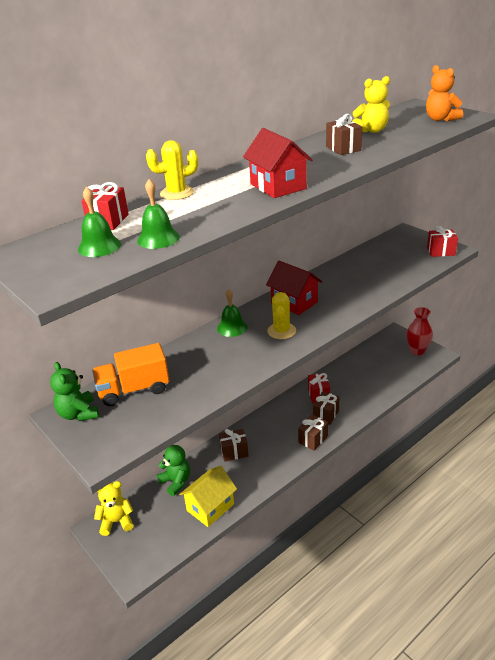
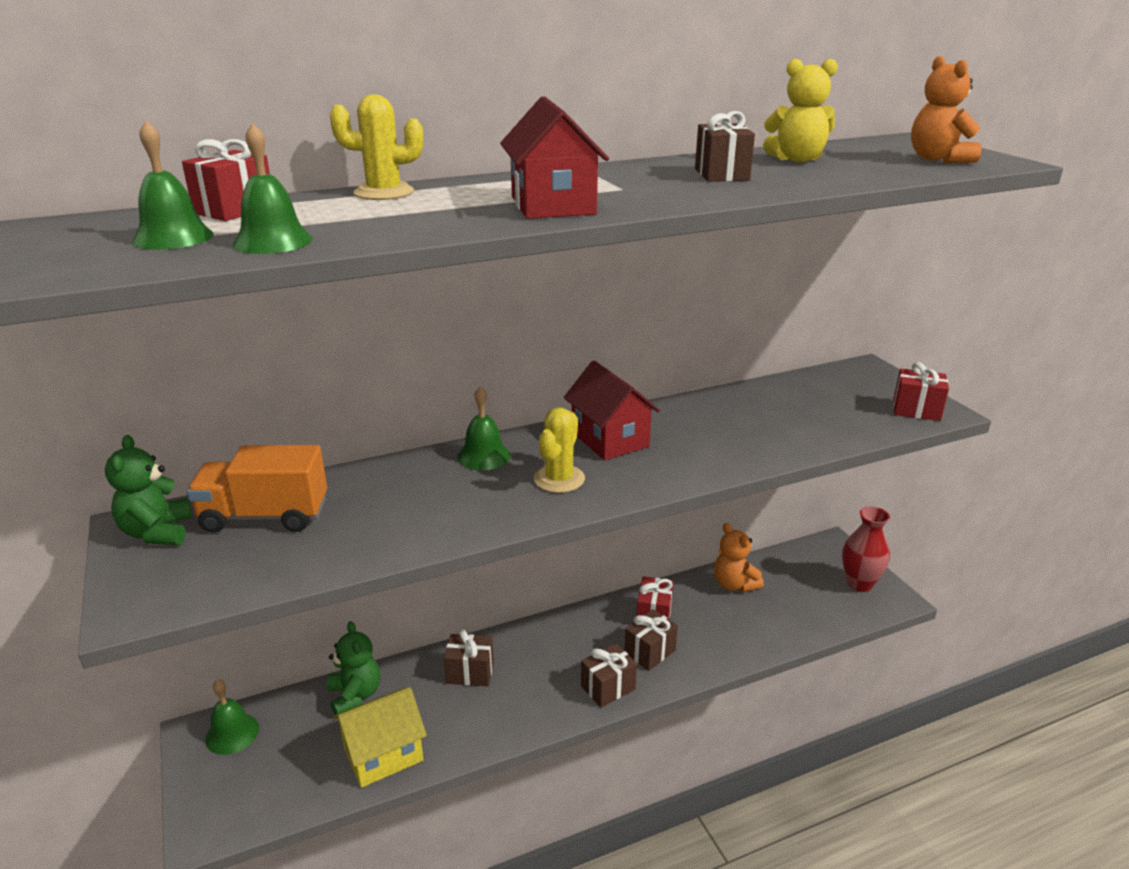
camera: 15 degrees right, 5 degrees down
yellow teddy bear [94,481,134,536] -> green bell [205,679,259,755]
none -> orange teddy bear [714,523,764,592]

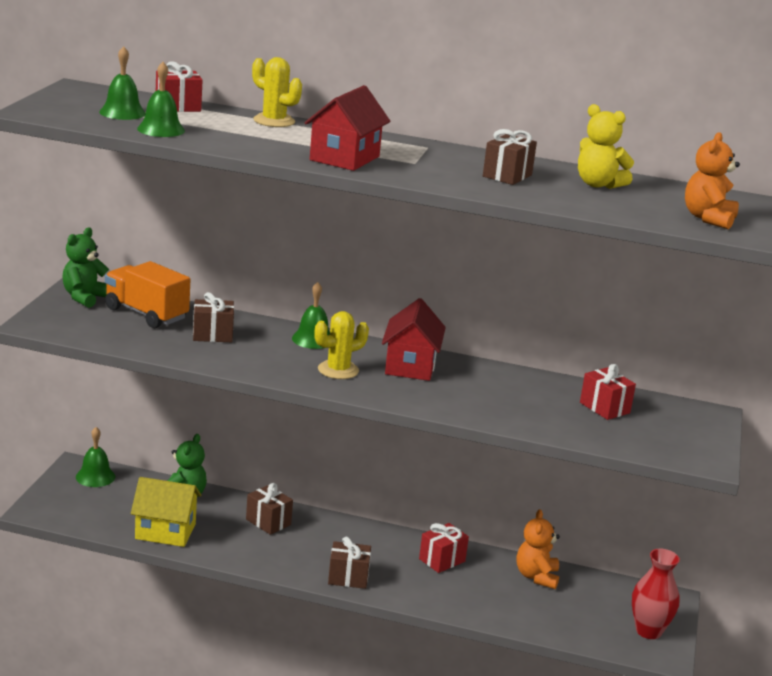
camera: 35 degrees right, 5 degrees down
brown gift [624,609,678,671] -> brown gift moved to [193,292,234,342]
red gift [893,362,949,421] -> red gift moved to [580,364,636,420]

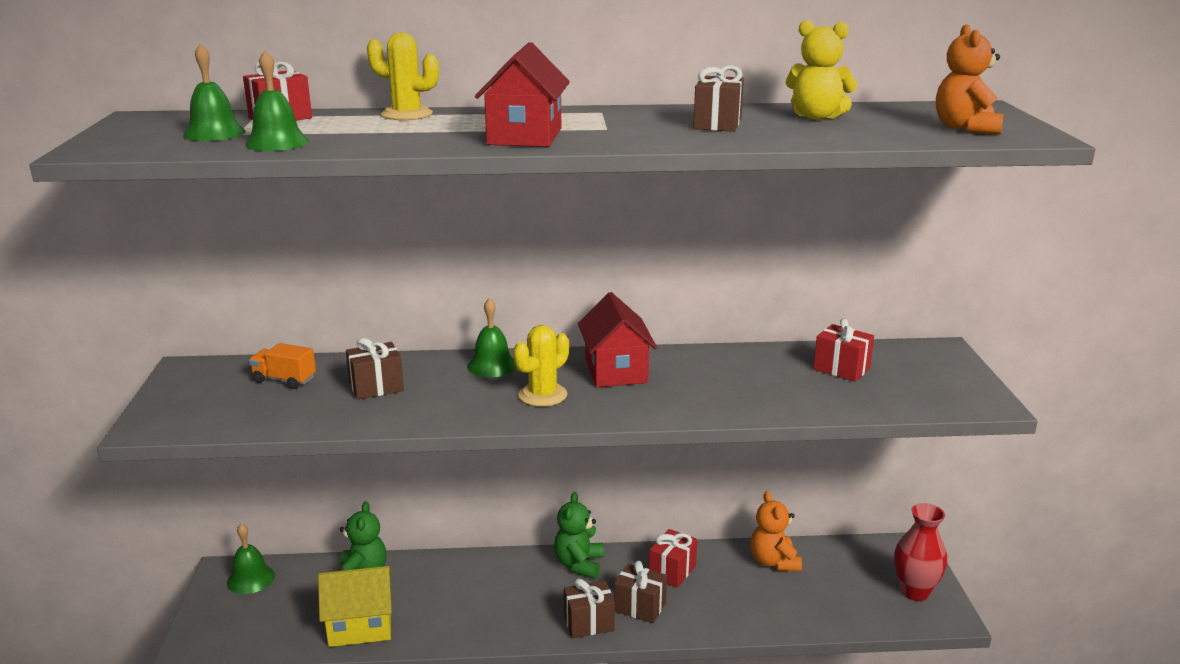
camera: 15 degrees left, 0 degrees up
green teddy bear [62,228,109,308] -> green teddy bear moved to [554,492,604,579]
orange truck [105,261,191,328] -> orange truck [249,343,316,389], size x0.58
brown gift [246,483,293,535] -> brown gift moved to [614,561,667,623]

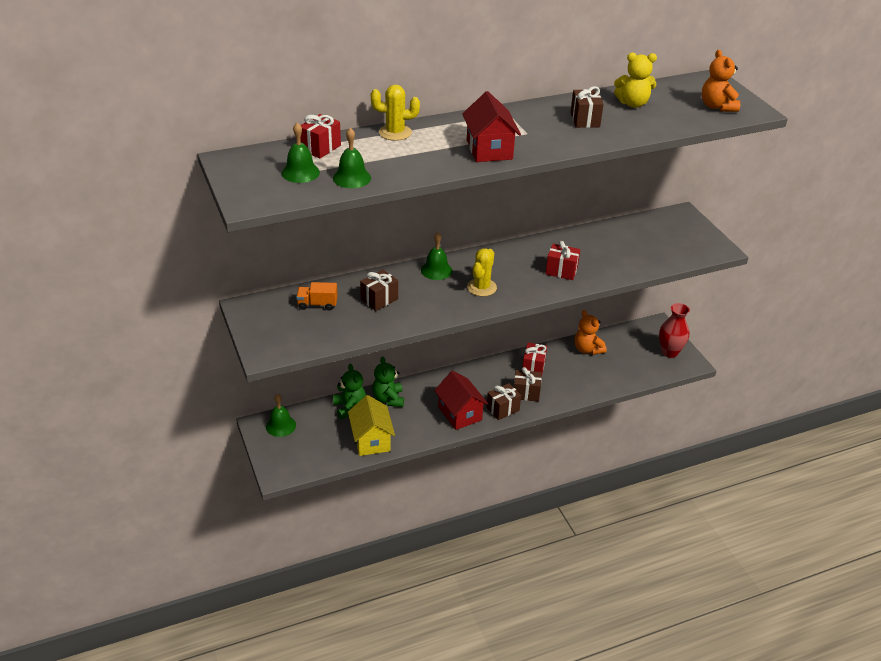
camera: 20 degrees left, 15 degrees up
yellow house [318,566,392,647] -> yellow house turned 75 degrees counterclockwise [348,395,395,456]
green teddy bear [554,492,604,579] -> green teddy bear moved to [372,356,404,407]
red house [578,292,657,387] -> red house moved to [434,371,488,430]
red gift [813,319,874,382] -> red gift moved to [545,241,580,280]

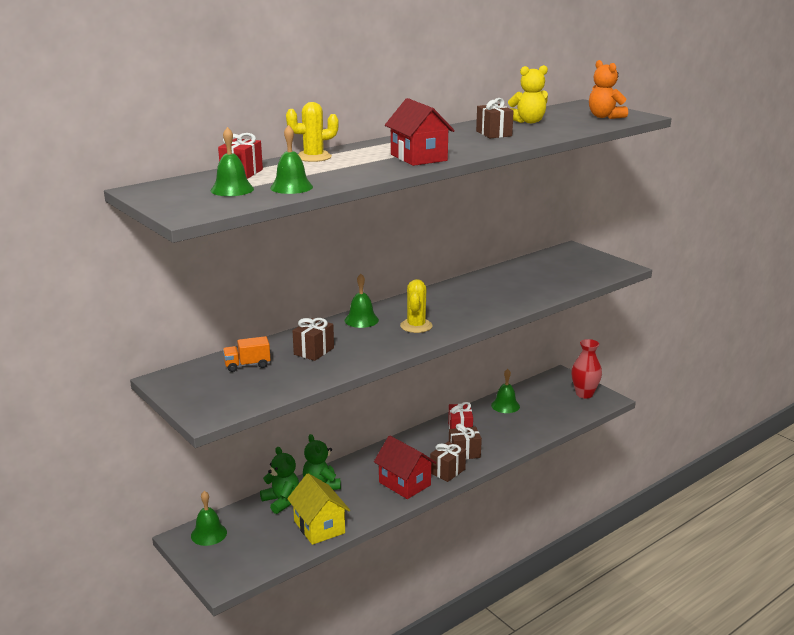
camera: 15 degrees left, 15 degrees down
red gift [545,241,580,280] -> none
orange teddy bear [574,310,607,355] -> green bell [491,369,520,413]

